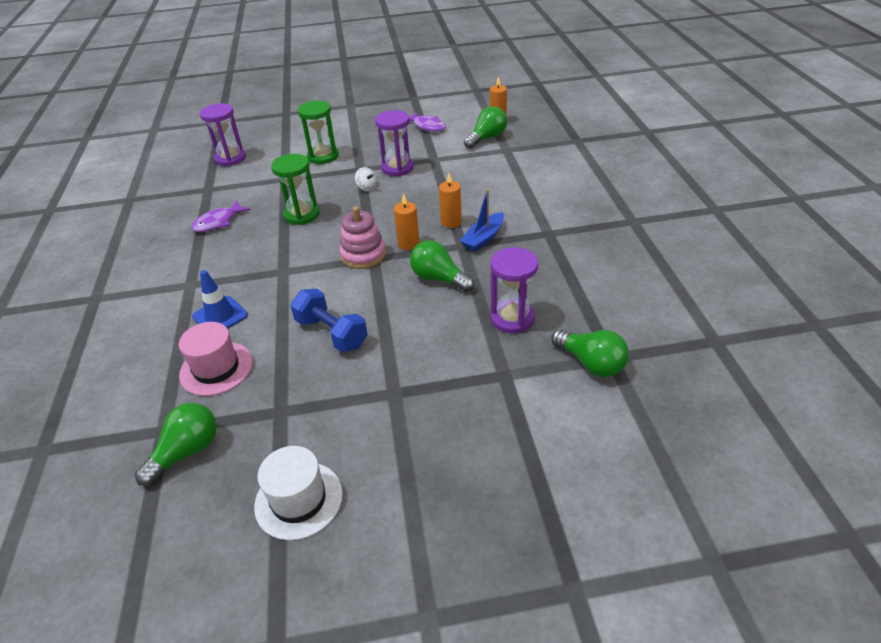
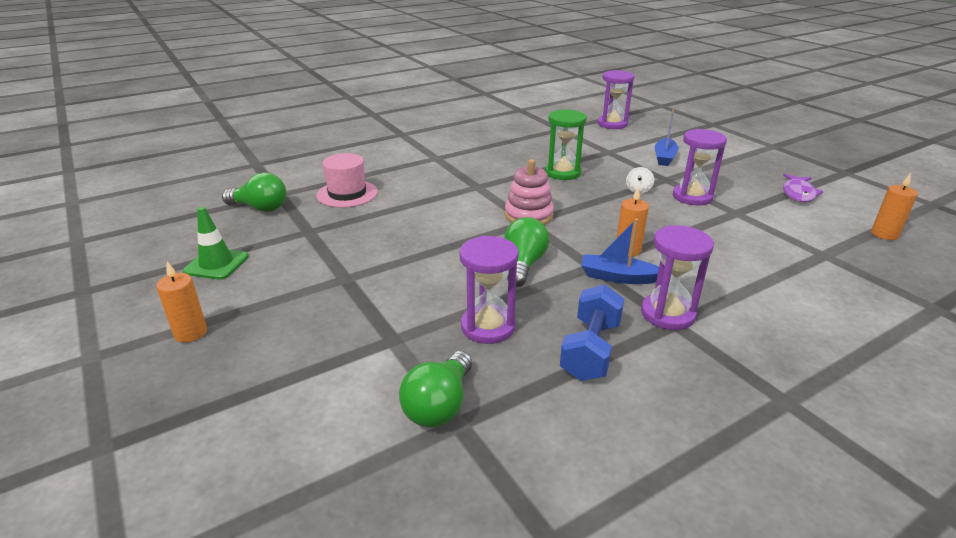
camera: 65 degrees right, 10 degrees down
purple fish [191,200,251,232] -> none
blue traffic cone [192,270,248,329] -> none
white hat [254,446,343,540] -> green traffic cone [183,207,249,280]
blue dumbbell [291,289,368,352] -> blue dumbbell moved to [560,284,624,381]
green hourglass [297,101,339,164] -> blue boat [655,110,679,166]
orange candle [394,193,419,250] -> orange candle moved to [156,261,207,342]
green light bulb [464,106,507,148] -> none
none -> purple hourglass [641,225,714,330]

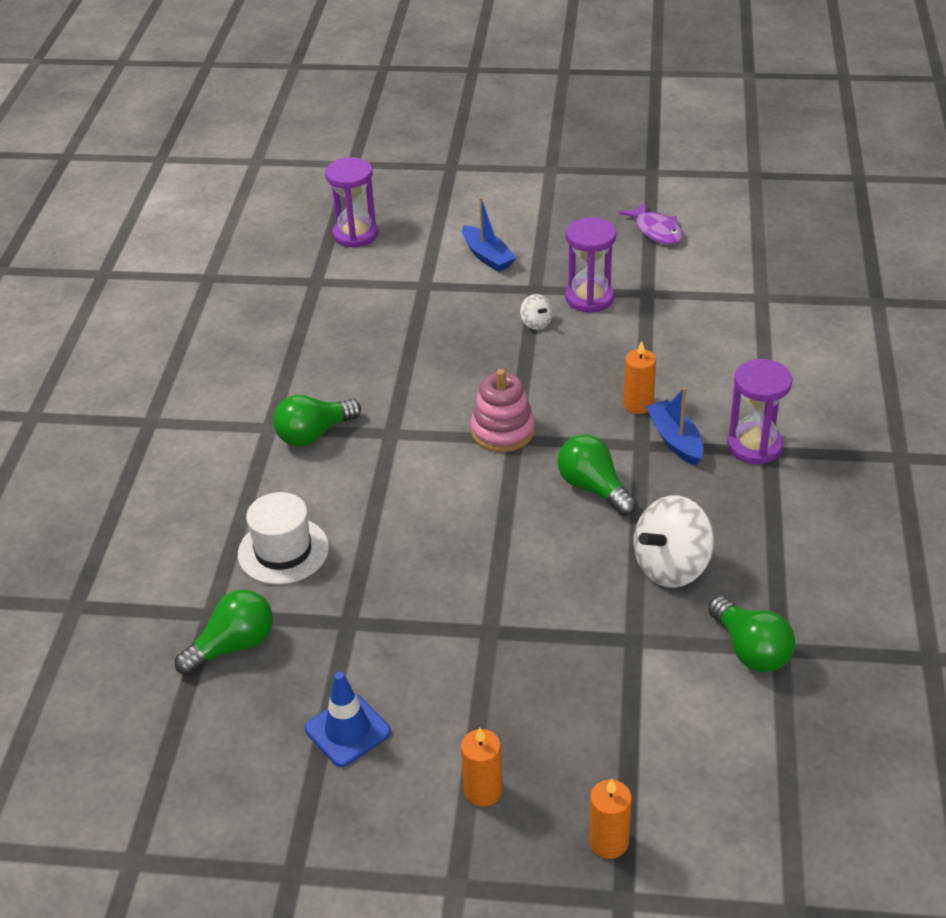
camera: 50 degrees left, 10 degrees up
green traffic cone [183,207,249,280] -> blue traffic cone [305,672,391,767]
pink hat [317,153,378,208] -> white hat [238,492,329,585]
purple hourglass [459,236,519,344] -> white spinning top [633,496,714,588]
green hourglass [545,109,587,180] -> none
blue dumbbell [560,284,624,381] -> none
blue boat [581,219,659,284] -> blue boat turned 105 degrees clockwise [646,387,703,466]
orange candle [871,173,918,240] -> orange candle moved to [589,779,632,859]
none -> green light bulb [273,395,361,447]

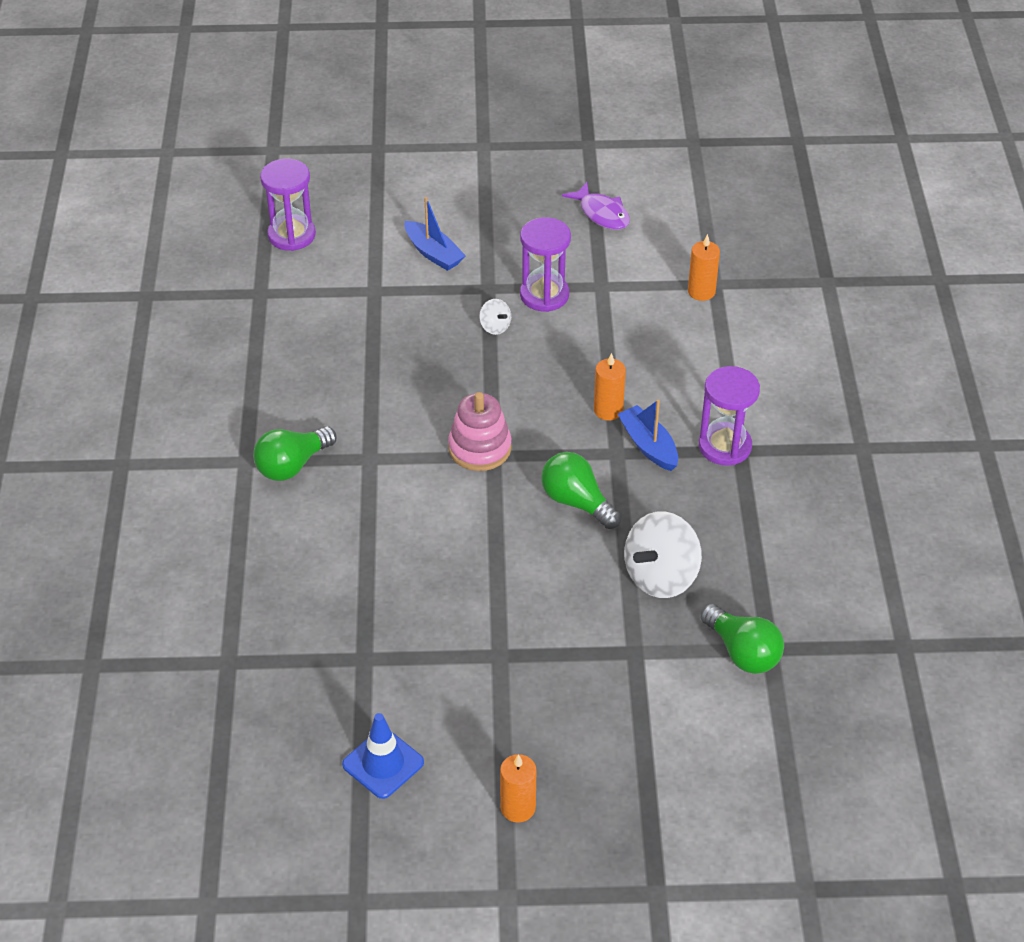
camera: 10 degrees left, 5 degrees up
green light bulb [175,590,273,675] -> none
white hat [238,492,329,585] -> none
orange candle [589,779,632,859] -> orange candle moved to [688,234,720,301]

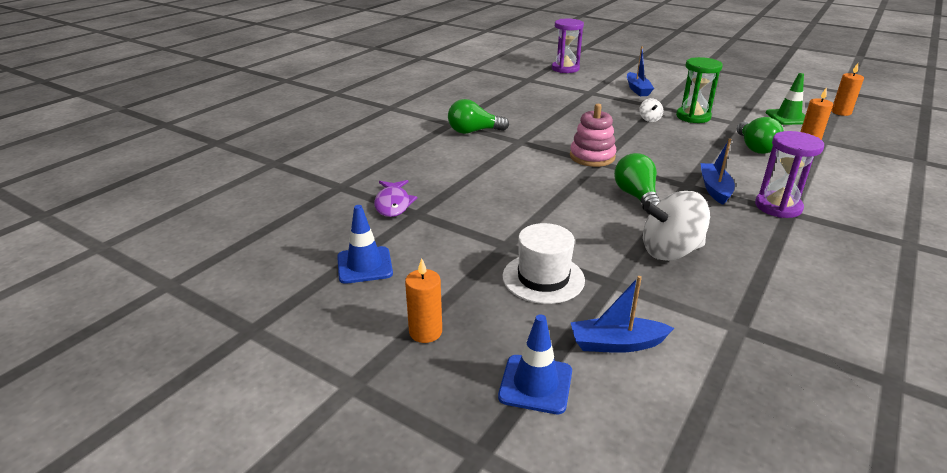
camera: 35 degrees right, 15 degrees down
purple hourglass [520,217,571,312] -> green hourglass [676,57,723,123]
purple fish [562,182,630,230] -> purple fish moved to [374,180,417,217]
orange candle [594,353,626,421] -> orange candle moved to [831,63,864,116]
green light bulb [701,604,784,674] -> green light bulb moved to [737,117,784,154]
none -> blue traffic cone [498,314,572,414]
none -> white hat [502,223,585,304]
none -> blue boat [570,276,674,353]
none -> green traffic cone [766,73,805,125]

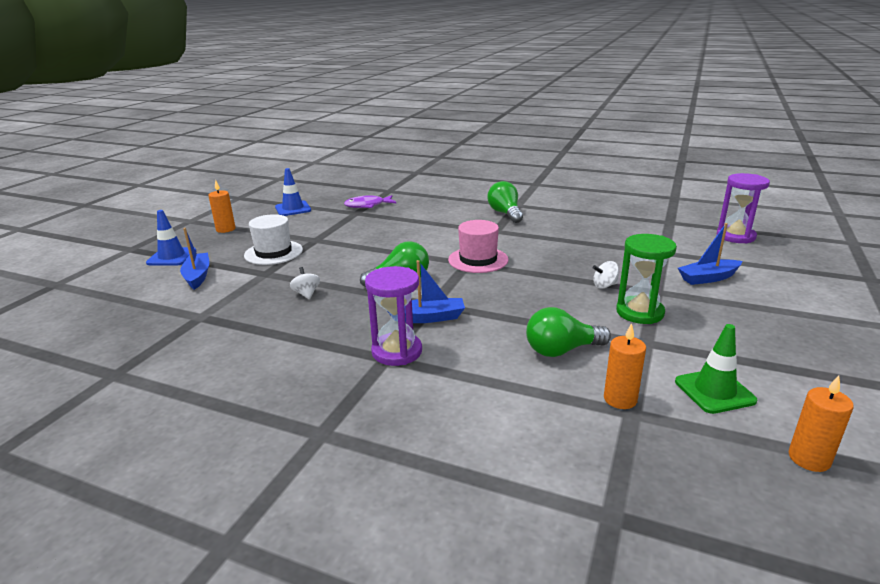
camera: 80 degrees right, 5 degrees down
pink stacking toy [570,104,616,167] -> pink hat [448,220,508,273]
white spinning top [642,191,710,261] -> white spinning top [290,267,320,299], size x0.47

